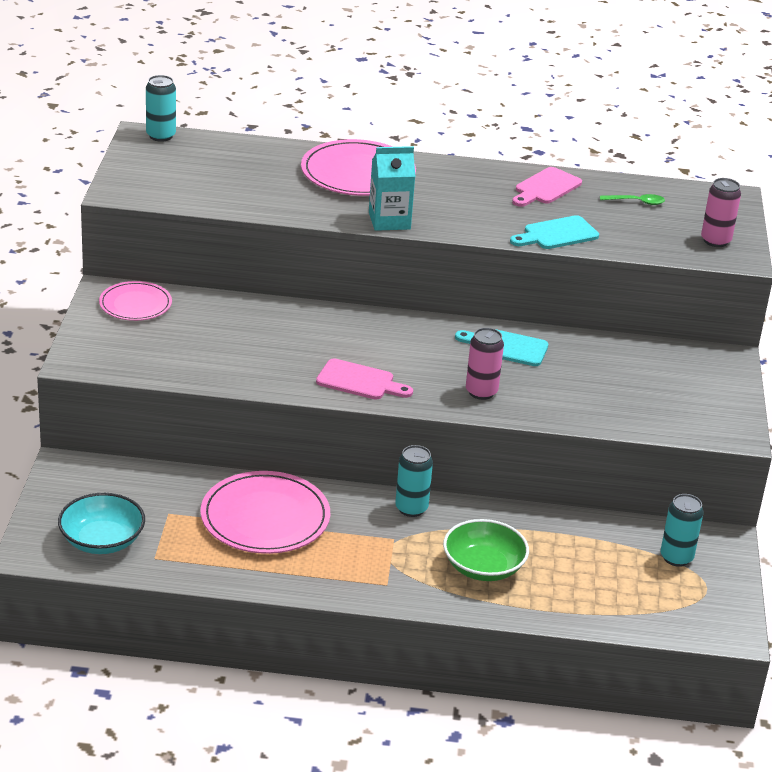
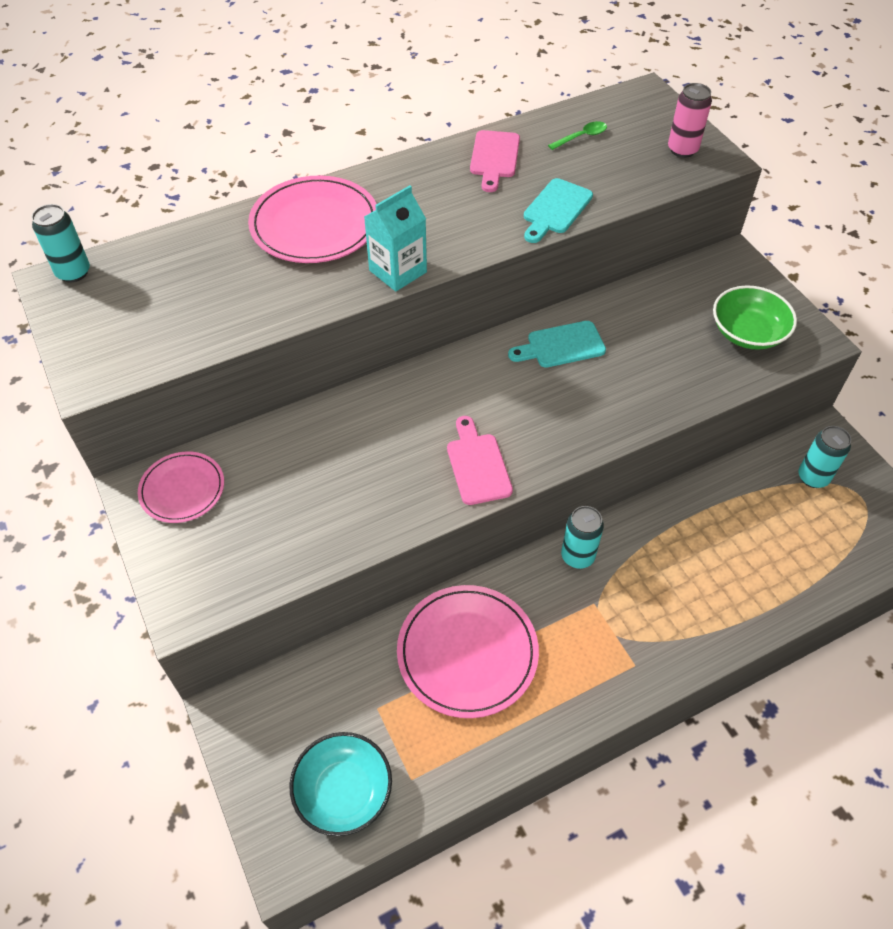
camera: 30 degrees left, 20 degrees up
pink cutting board [316,359,413,400] -> pink cutting board turned 90 degrees counterclockwise [447,416,513,505]
green bowl [443,519,529,581] -> green bowl moved to [713,285,797,350]
pink can [466,328,504,400] -> none

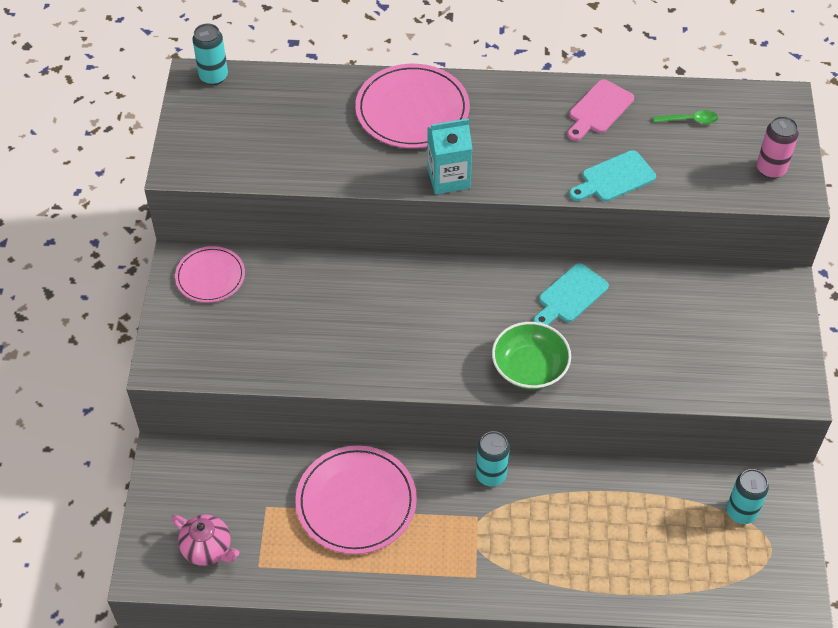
camera: 30 degrees right, 0 degrees up
turquoise bowl [290,732,392,836] -> pink teapot [171,515,240,566]
pink cutting board [447,416,513,505] -> none
turquoise cutting board [508,321,606,368] -> turquoise cutting board turned 60 degrees counterclockwise [533,263,609,325]
green bowl [713,285,797,350] -> green bowl moved to [492,322,571,389]

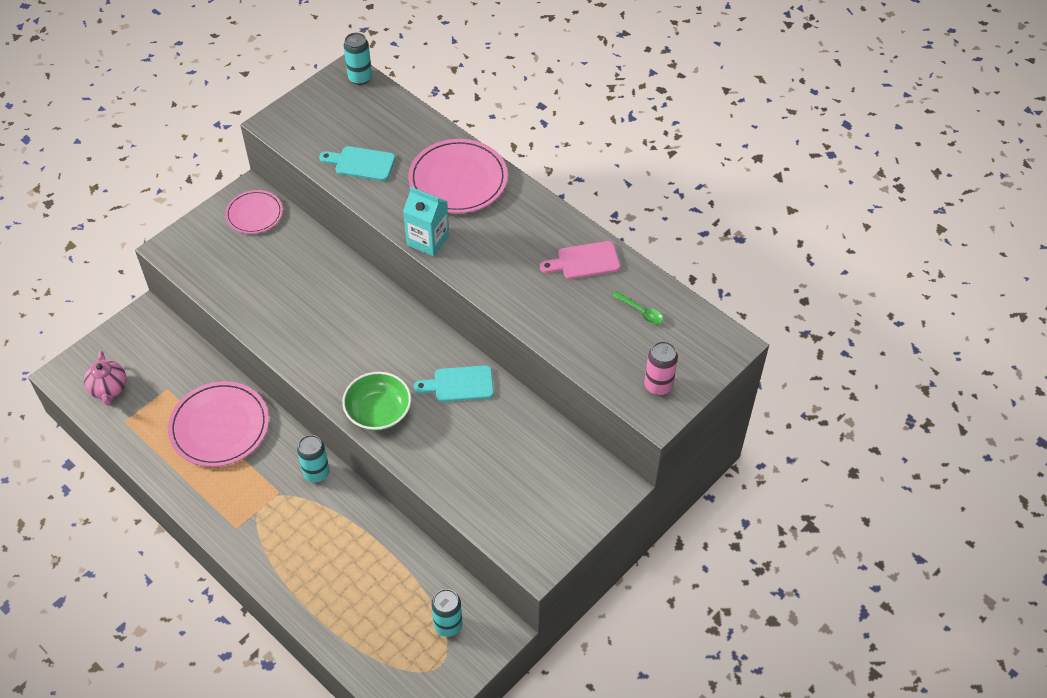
camera: 40 degrees right, 0 degrees up
turquoise cutting board [569,150,656,202] -> turquoise cutting board moved to [319,146,395,181]

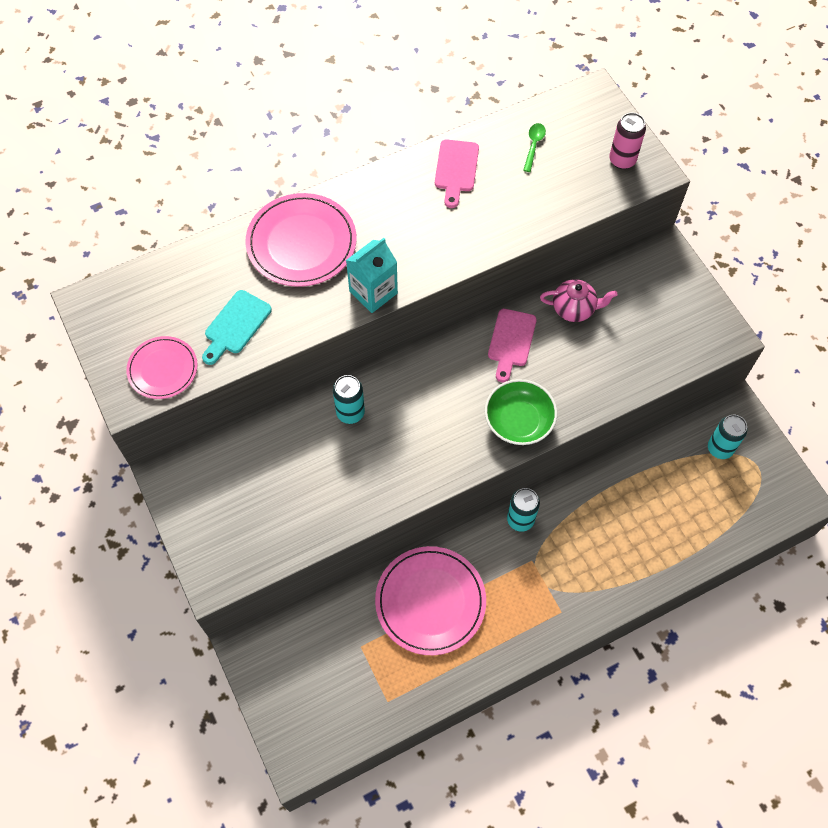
camera: 70 degrees left, 10 degrees up
pink teapot [84,351,127,405] -> pink teapot moved to [540,279,617,322]
pink plate [225,190,283,234] -> pink plate moved to [126,336,198,399]
turquoise can [343,33,372,85] -> turquoise can moved to [333,375,365,424]
turquoise cutting board [414,365,494,402] -> pink cutting board [488,309,537,382]
green spoon [612,291,663,324] -> green spoon turned 45 degrees counterclockwise [523,123,546,172]

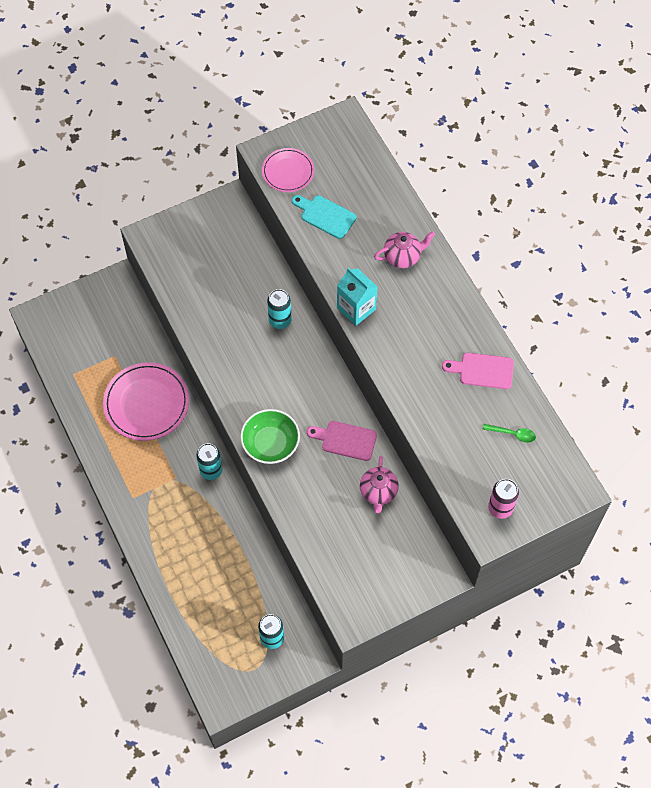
camera: 90 degrees right, 0 degrees up
pink plate [246,193,357,287] -> pink teapot [374,231,435,268]

